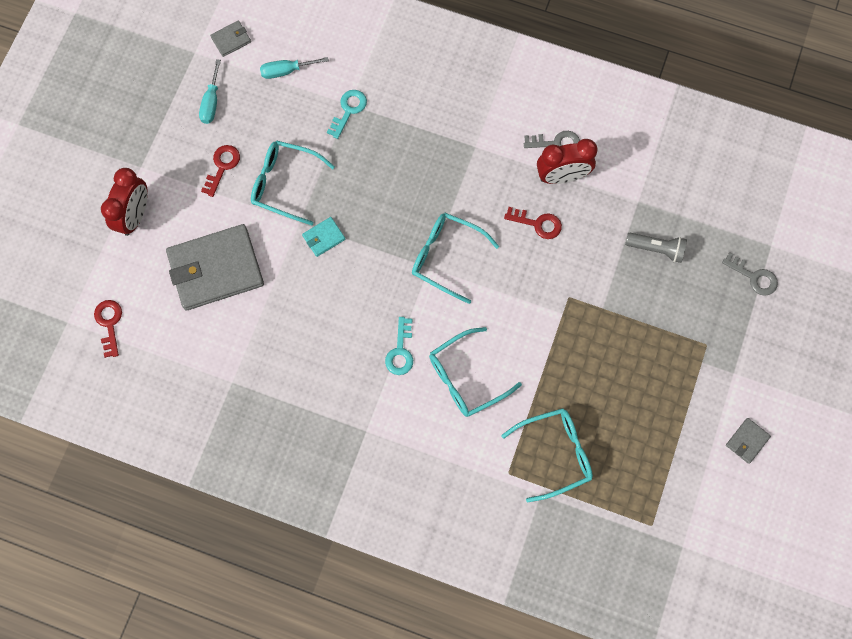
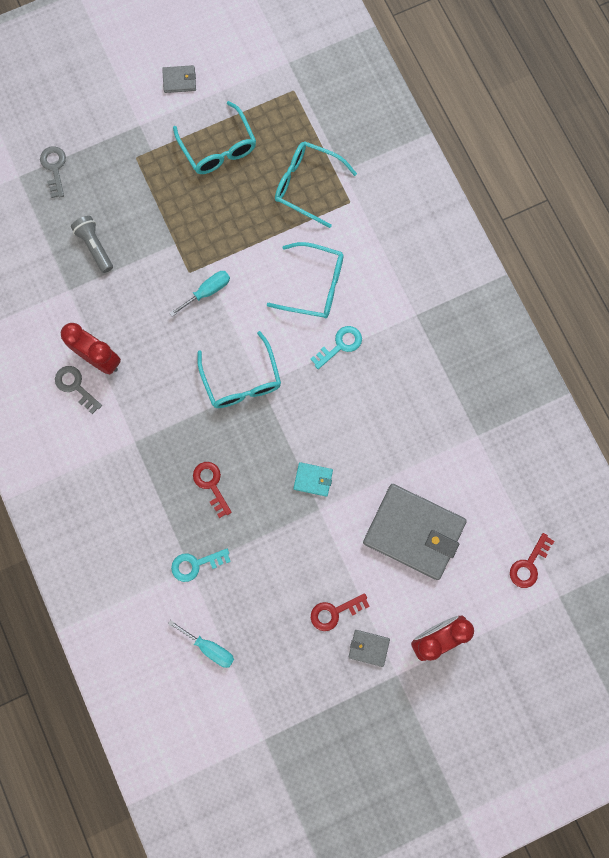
camera: 135 degrees left, 5 degrees up
turquoise screwdriver [199,59,221,124] -> turquoise screwdriver moved to [170,271,230,317]
grey wallet [210,21,251,57] -> grey wallet moved to [349,630,390,667]
turquoise glasses [251,141,335,225] -> turquoise glasses moved to [173,101,256,174]
red key [504,207,562,239] -> red key moved to [193,462,232,518]

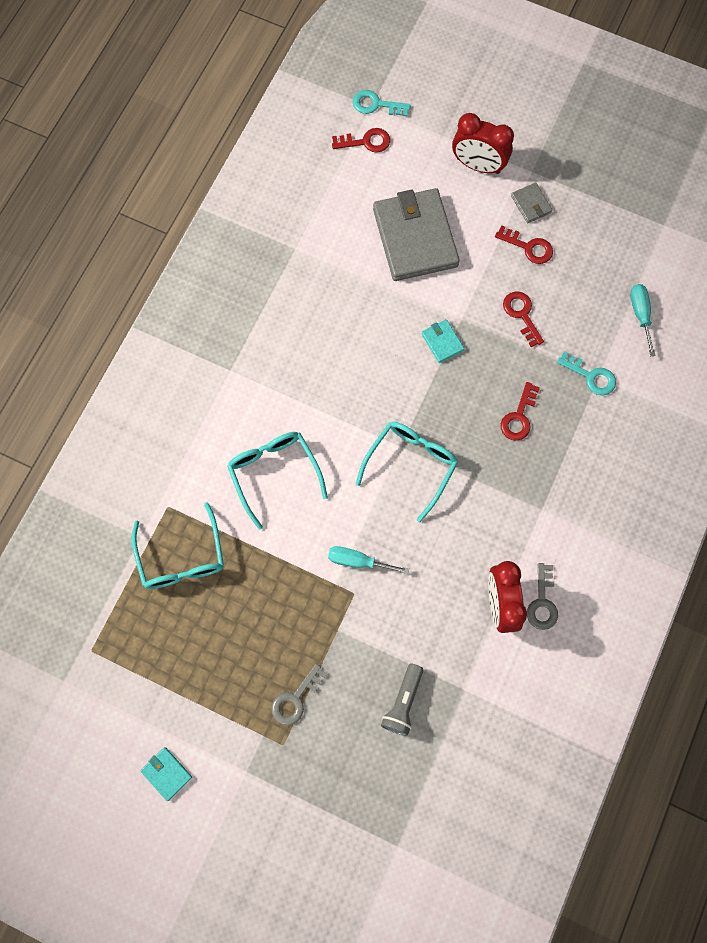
camera: 130 degrees left, 5 degrees down
grey key [40,146,66,198] -> grey key moved to [271,664,327,725]
grey wallet [162,65,196,93] -> turquoise wallet [140,747,192,801]
turquoise glasses [173,101,256,174] -> none
turquoise key [311,326,362,369] -> turquoise key moved to [353,90,411,116]
none -> red key [503,292,544,347]

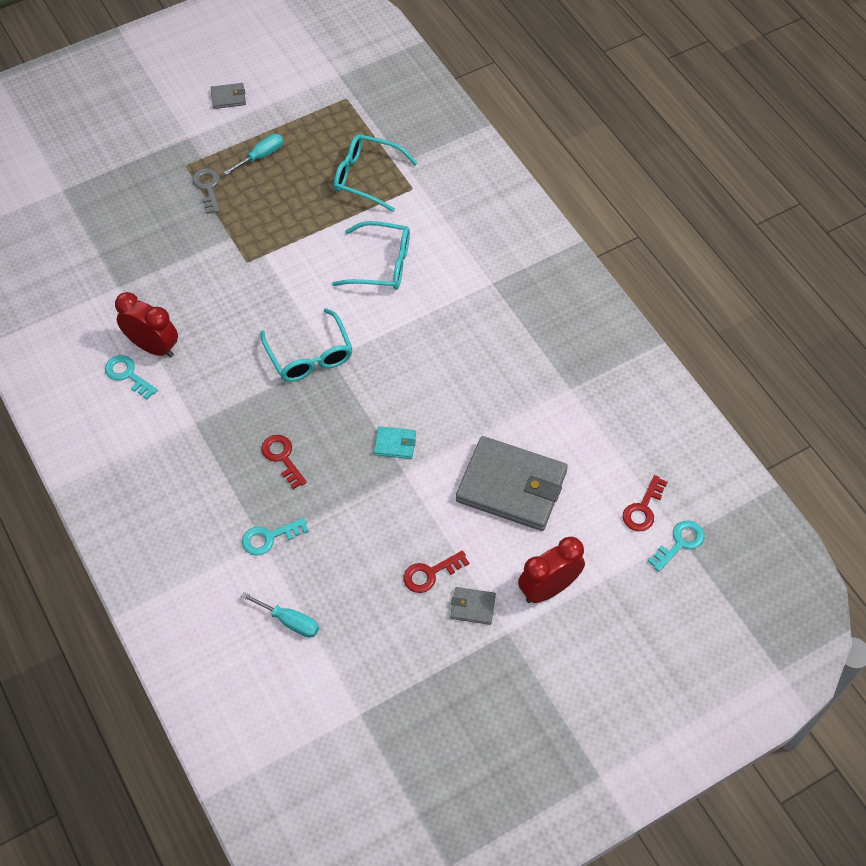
camera: 125 degrees right, 15 degrees down
turquoise wallet [140,747,192,801] -> grey wallet [211,83,246,109]
turquoise screwdriver [328,546,409,574] -> turquoise screwdriver moved to [224,134,283,175]
grey flashlight [381,664,423,736] -> none
red key [503,292,544,347] -> none
grey key [527,563,558,630] -> turquoise key [105,355,158,399]

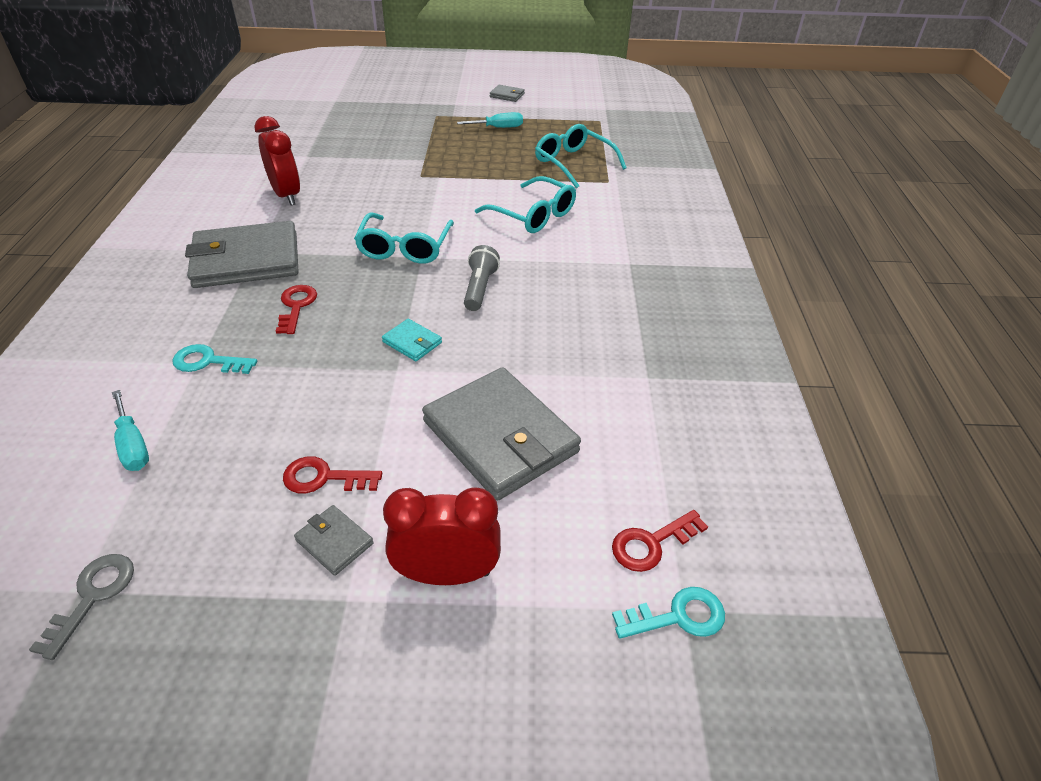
camera: 30 degrees right, 15 degrees down
turquoise key [105,355,158,399] -> none
grey key [192,168,220,214] -> grey key moved to [29,554,134,660]
none -> grey wallet [185,221,299,288]
none -> grey flashlight [464,245,500,311]

